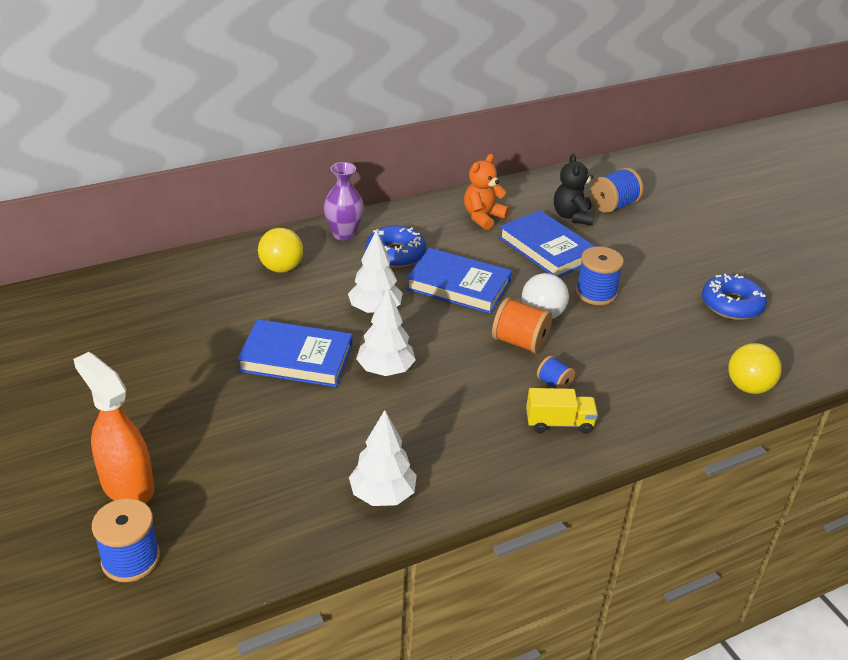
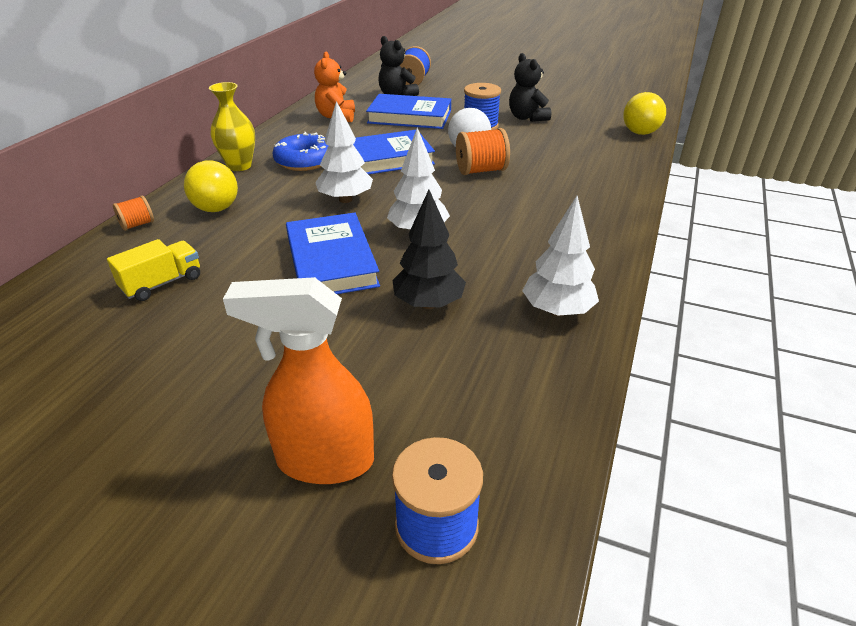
camera: 40 degrees left, 0 degrees up
blue book [237,319,352,387] -> blue book turned 75 degrees counterclockwise [286,212,380,294]
purple vase [324,162,364,241] -> yellow vase [209,82,255,171]
yellow truck [526,388,598,434] -> yellow truck moved to [107,239,200,301]
blue spool [537,356,575,389] -> none
blue donut [702,274,767,320] -> none
none -> orange spool [113,195,154,231]
none -> black tree [392,190,466,309]
none -> black teddy bear [509,53,551,122]

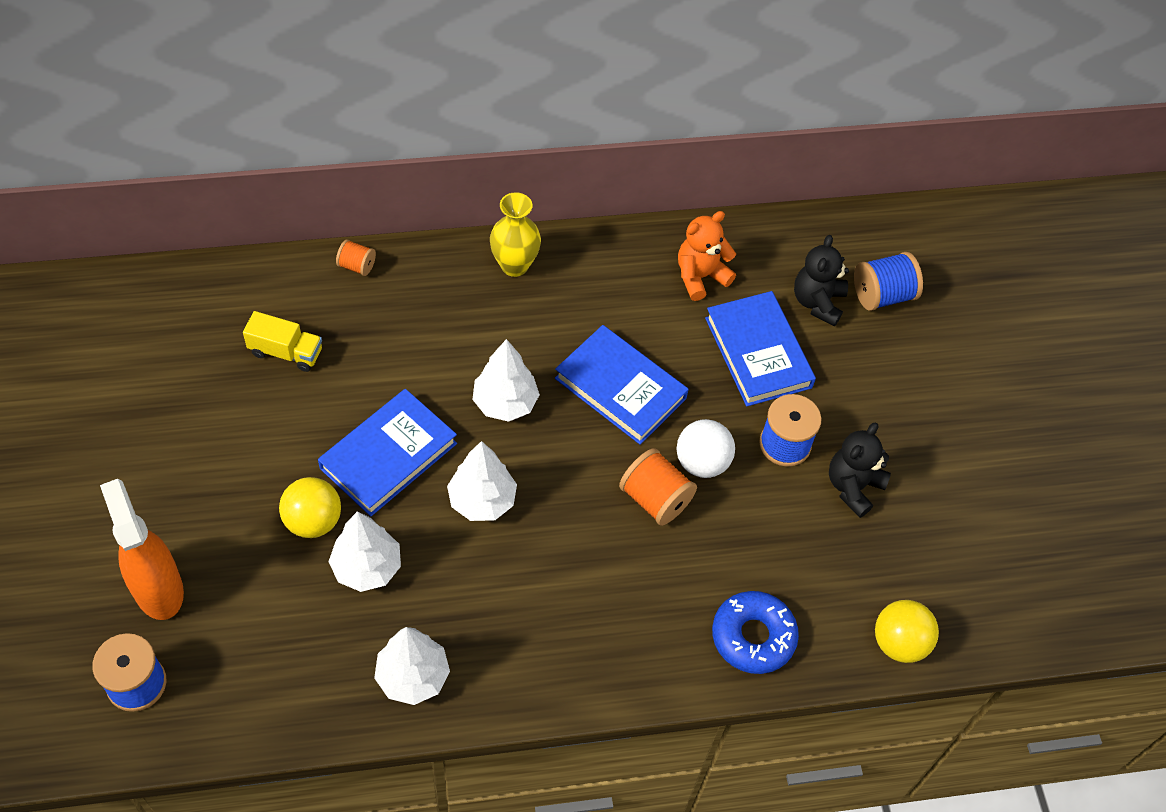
camera: 55 degrees right, 20 degrees up
yellow ball [184,160,238,212] -> yellow ball moved to [279,477,341,538]
blue donut [272,132,329,171] -> blue donut moved to [712,591,799,674]
black tree [392,190,466,309] -> white tree [328,511,401,592]

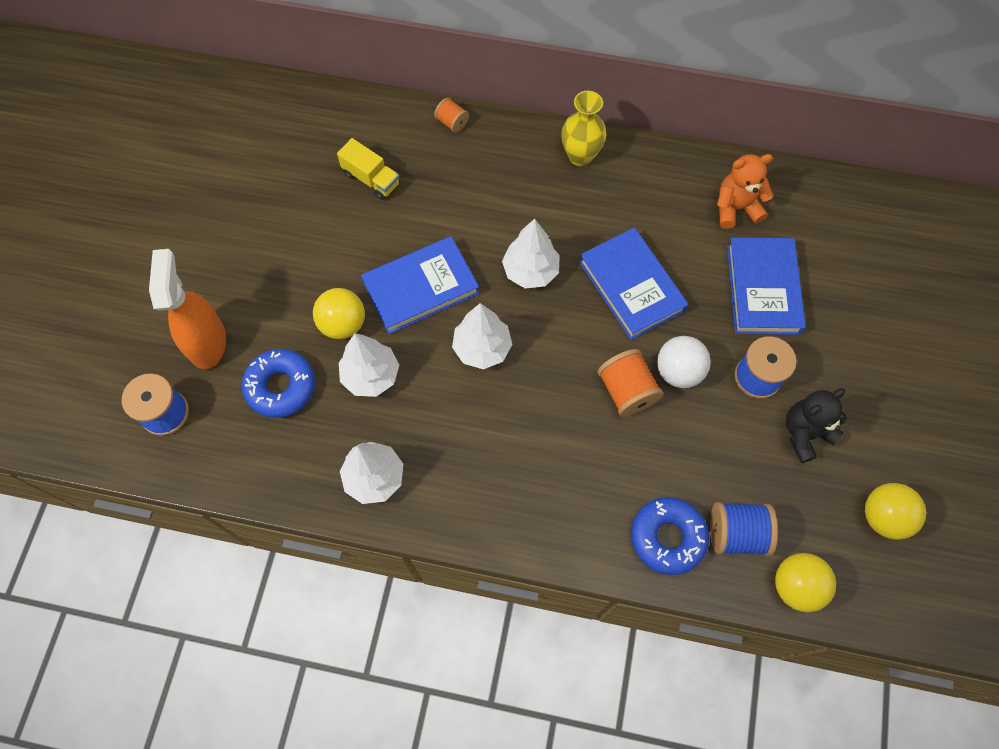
camera: 25 degrees right, 10 degrees up
black teddy bear [794,235,849,326] -> none
blue spool [854,252,923,311] -> blue spool moved to [710,502,778,556]
none -> blue donut [242,349,315,418]
none -> yellow ball [865,483,926,540]

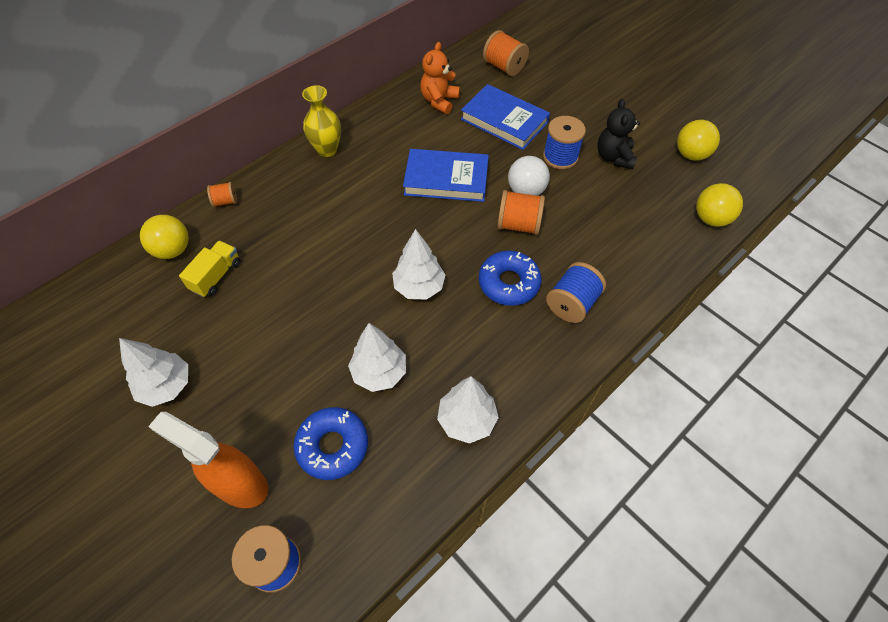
camera: 55 degrees left, 10 degrees down
yellow ball [313,288,365,339] -> yellow ball moved to [140,215,189,259]
yellow truck [337,138,400,200] -> yellow truck turned 45 degrees counterclockwise [179,241,241,297]
blue book [361,236,479,334] -> none
white tree [502,219,560,288] -> white tree moved to [119,338,188,407]
blue donut [631,497,709,575] -> blue donut moved to [479,251,541,306]
blue spool [710,502,778,556] -> blue spool moved to [546,262,606,323]
none -> orange spool [483,30,529,76]

